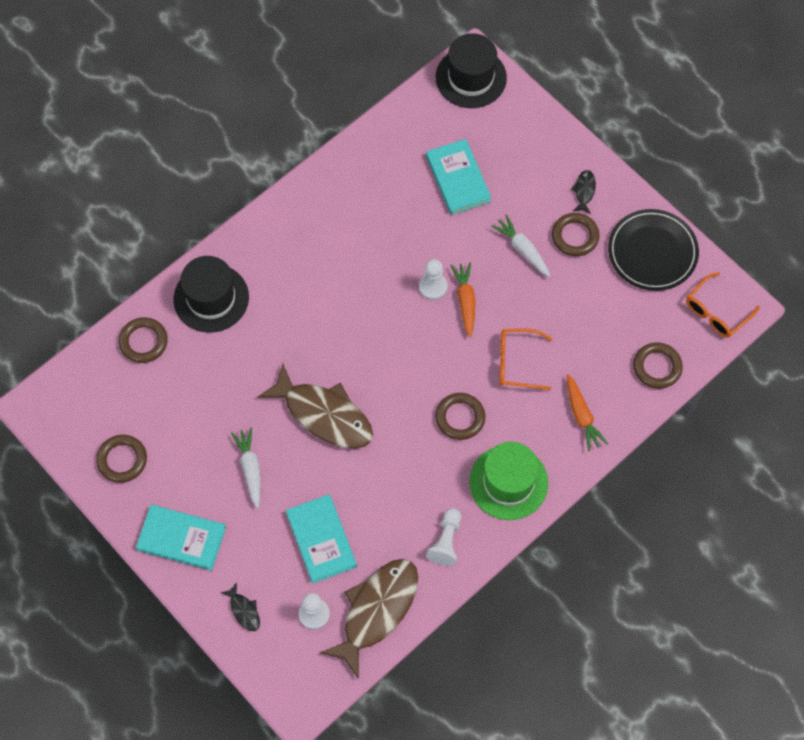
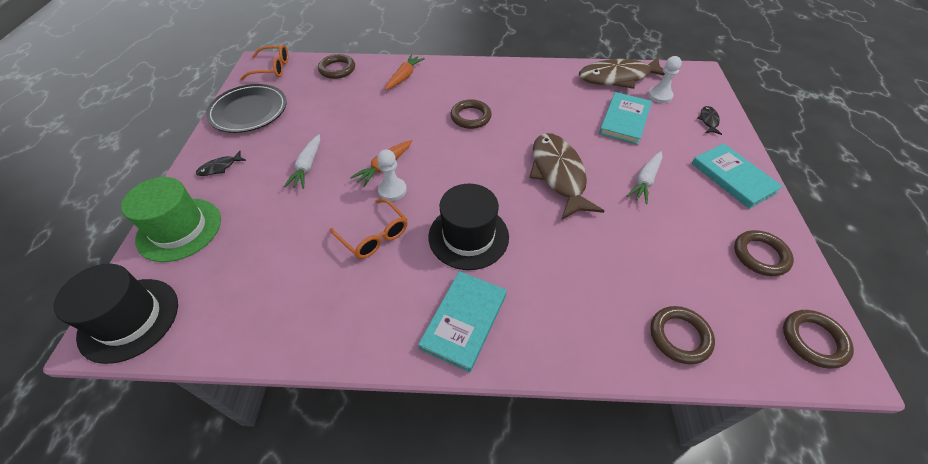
camera: 135 degrees left, 15 degrees down
black hat [173,256,249,333] -> black hat moved to [428,184,509,270]
turquoise book [426,139,492,215] -> turquoise book moved to [418,271,507,372]
white pawn [426,508,461,566] -> none
green hat [469,442,548,520] -> green hat moved to [121,177,221,262]
orange glasses [500,329,552,390] -> orange glasses moved to [330,199,408,259]
brown ring [552,213,600,256] -> brown ring moved to [783,310,854,369]

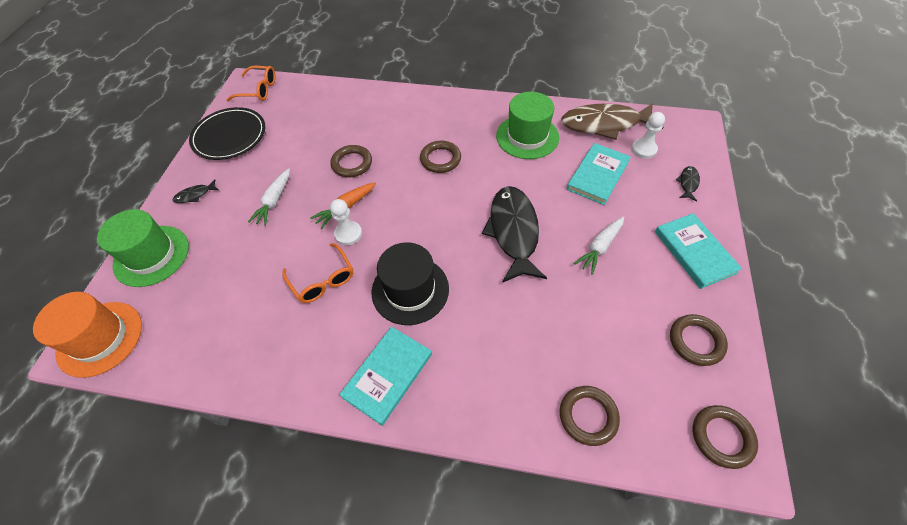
camera: 10 degrees right, 5 degrees up
black hat [54,264,178,364] -> orange hat [33,292,142,378]
brown ring [318,54,355,79] -> brown ring moved to [330,145,372,178]
orange carrot [385,54,425,90] -> none
brown fish [529,133,604,220] -> black fish [482,186,547,283]
none -> green hat [496,92,559,159]

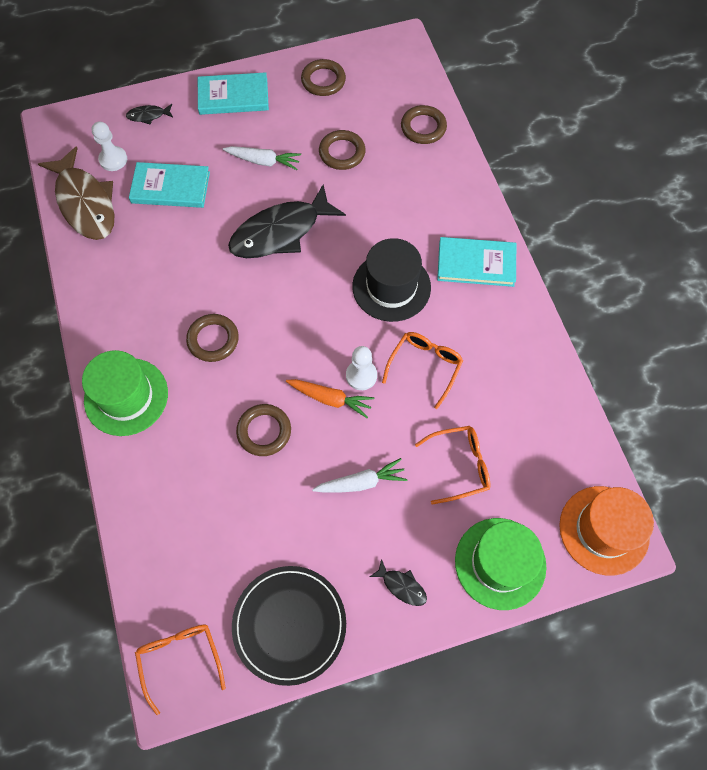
camera: 120 degrees left, 10 degrees up
green hat [496,92,559,159] -> green hat moved to [82,350,168,436]
turquoise book [655,213,742,289] -> turquoise book turned 45 degrees clockwise [198,72,269,115]
brown ring [693,405,758,469] -> brown ring moved to [319,130,366,170]
none -> orange glasses [415,426,490,504]

